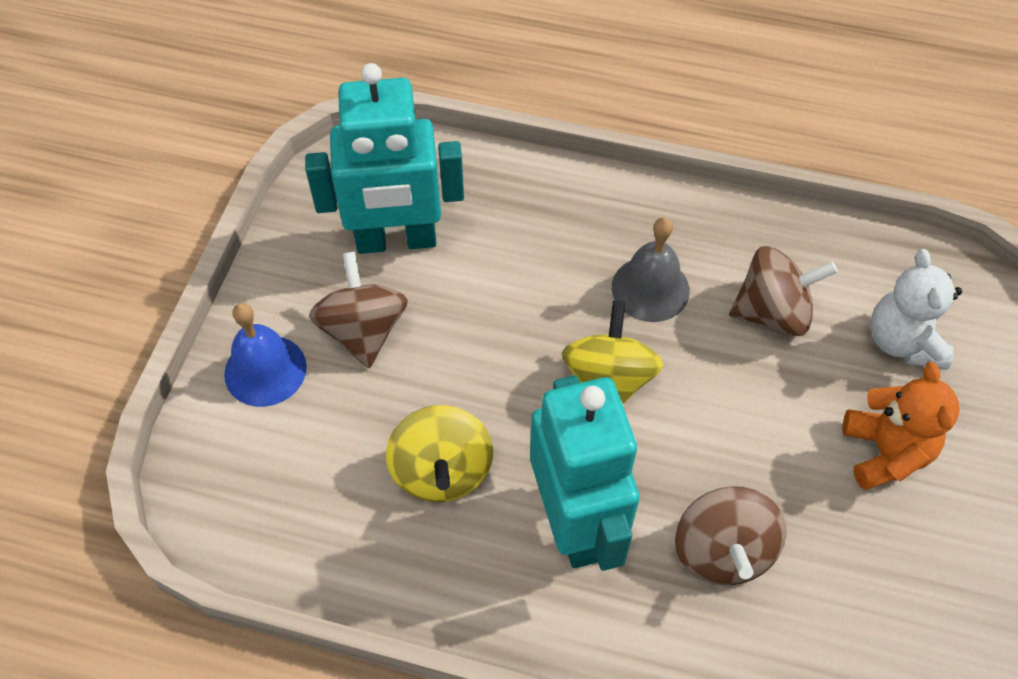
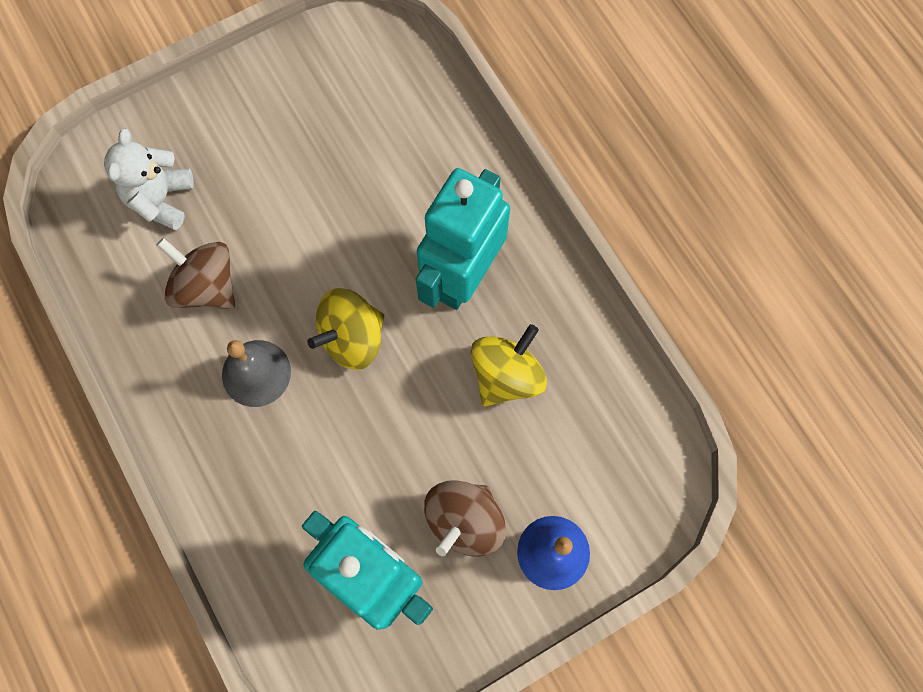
camera: 135 degrees left, 15 degrees up
brown spinning top [675,486,787,585] -> none
orange teddy bear [843,362,960,490] -> none
white teddy bear [870,249,962,370] -> white teddy bear turned 150 degrees clockwise [104,129,194,230]

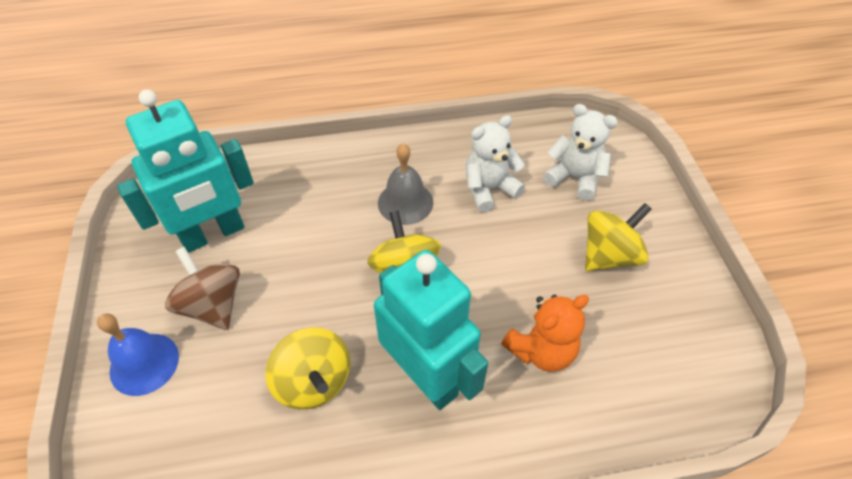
camera: 110 degrees right, 20 degrees down
brown spinning top [156,238,235,309] -> white teddy bear [466,115,525,212]
none -> orange teddy bear [501,295,589,372]
none -> yellow spinning top [585,203,652,271]

